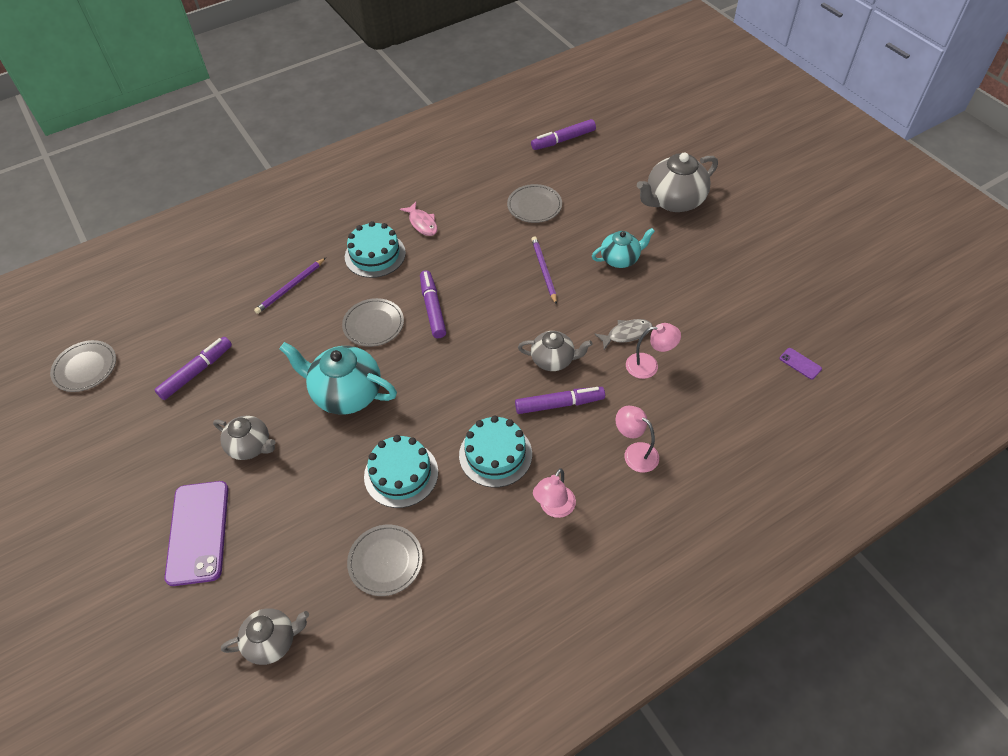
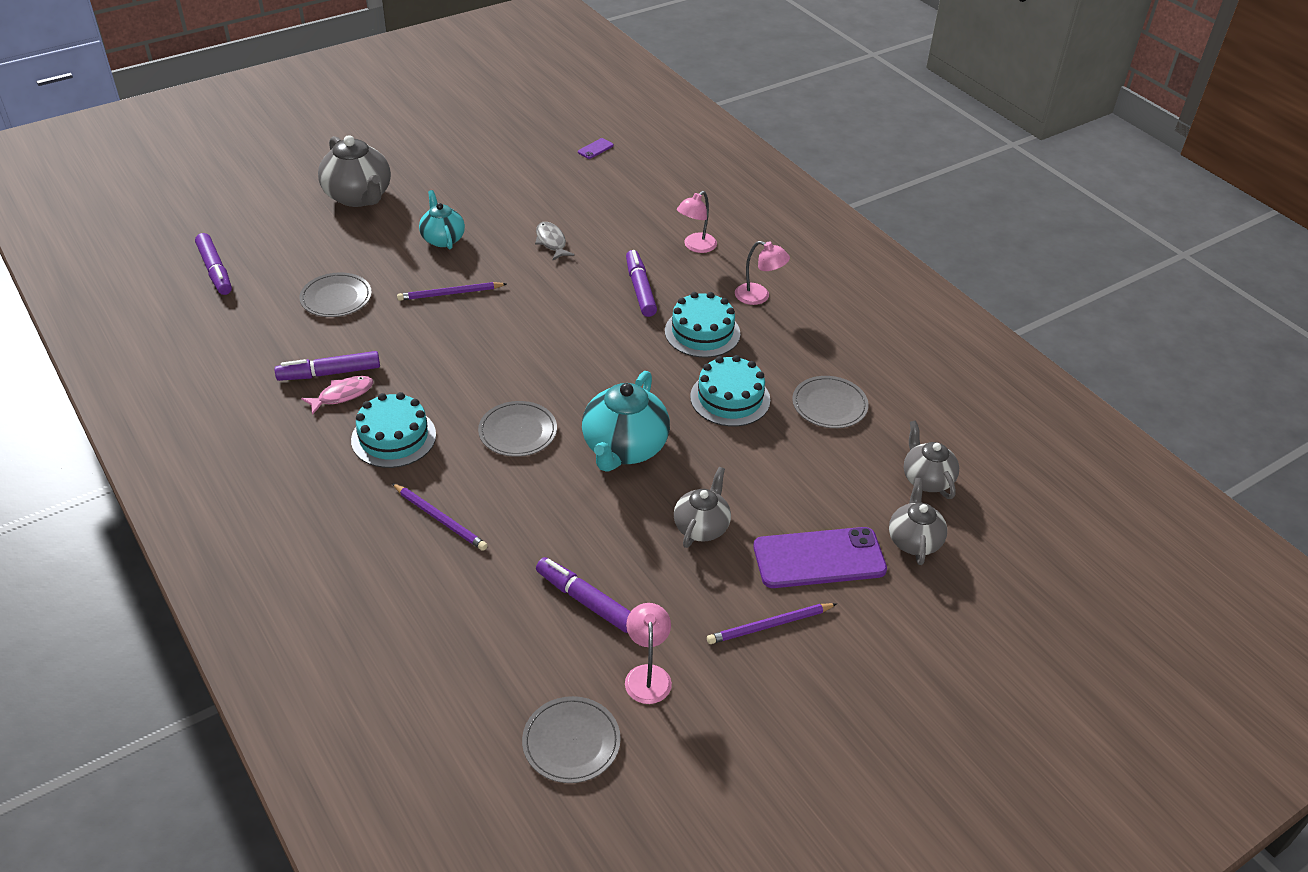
camera: 95 degrees left, 10 degrees down
purple marker [420,270,446,338] -> purple marker moved to [274,351,380,381]
grey teapot [518,331,592,371] -> grey teapot moved to [889,478,947,565]
pink lamp [626,323,681,379] -> pink lamp moved to [625,603,672,704]
none -> purple pencil [707,603,837,644]

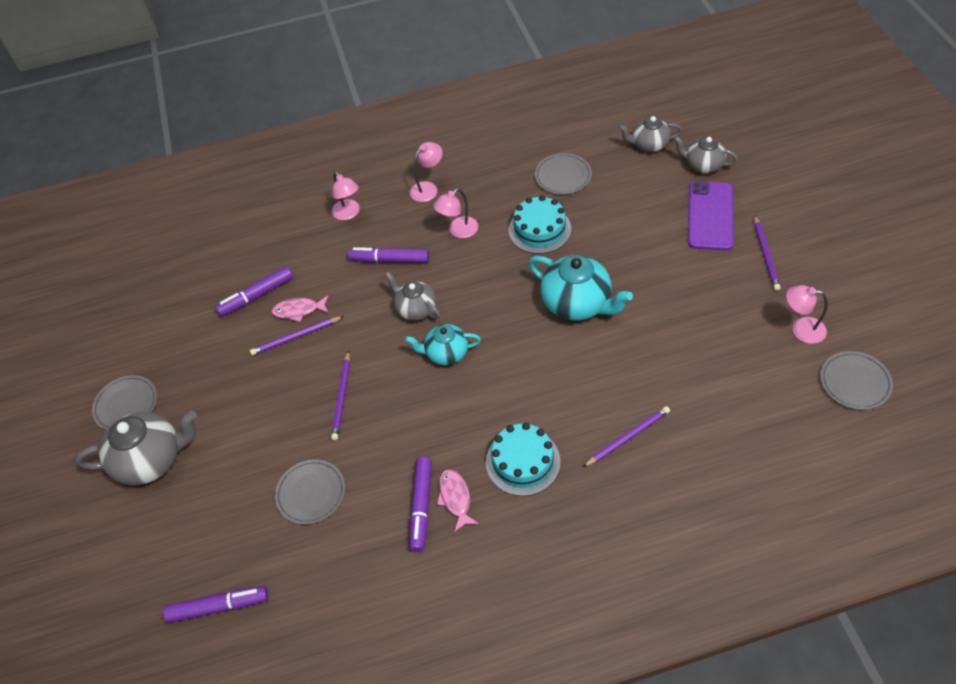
camera: 65 degrees left, 10 degrees up
turquoise teapot [419,190,465,249] -> turquoise teapot moved to [405,324,481,365]
grey plate [478,401,557,457] -> grey plate moved to [92,375,157,430]
grey fish [535,222,574,261] -> pink fish [271,296,329,322]
purple marker [536,557,631,633] -> purple marker moved to [215,266,293,316]
purple phone [578,138,614,159] -> none
turquoise cake [665,292,740,358] -> pink lamp [434,189,478,238]
grey teapot [674,467,731,548] -> grey teapot moved to [385,272,440,321]
none -> purple pencil [250,316,344,355]

